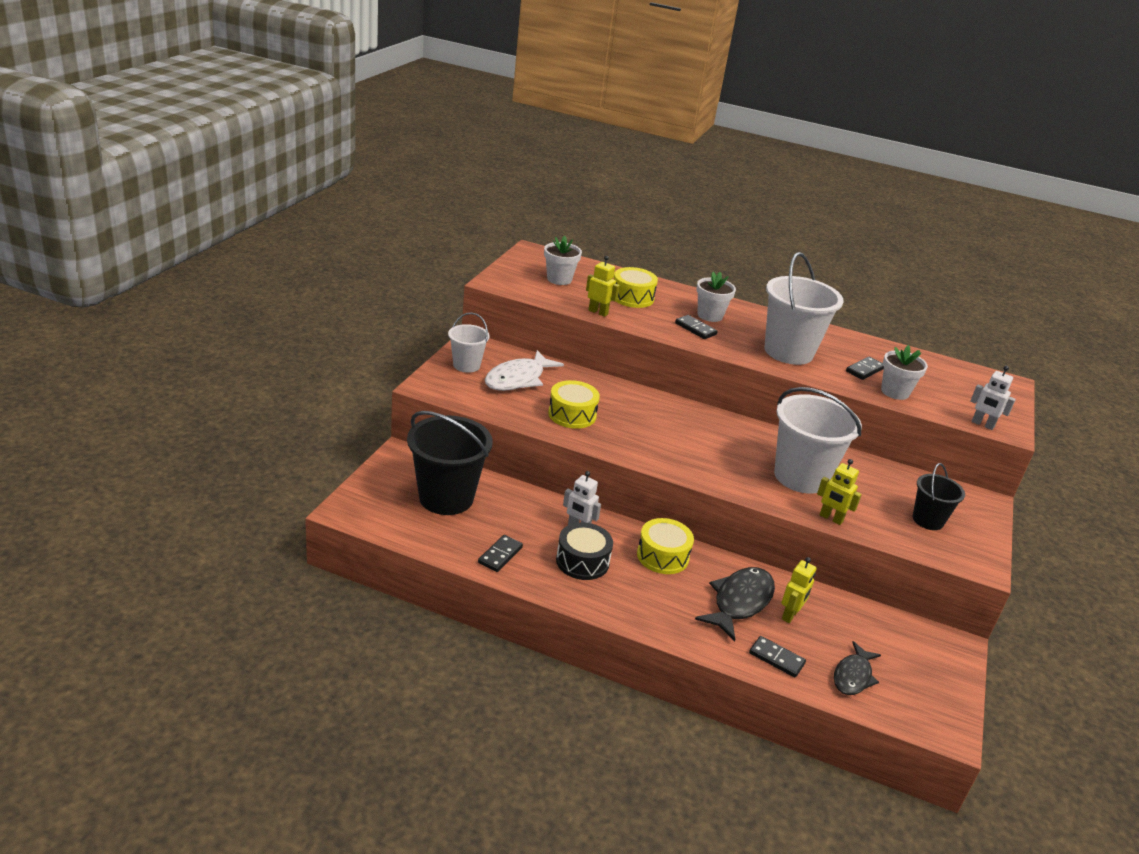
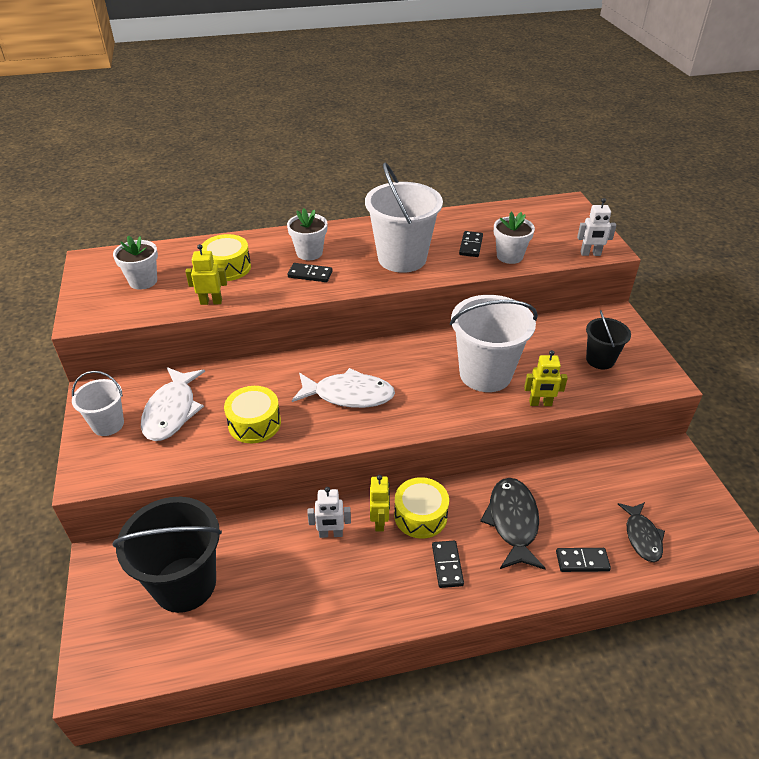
camera: 30 degrees left, 10 degrees up
black domino [478,535,523,572] -> black domino moved to [432,541,464,588]
black drum [556,522,613,580] -> none
yellow robot [781,557,817,623] -> yellow robot moved to [370,475,390,531]
none -> white fish [292,368,395,408]

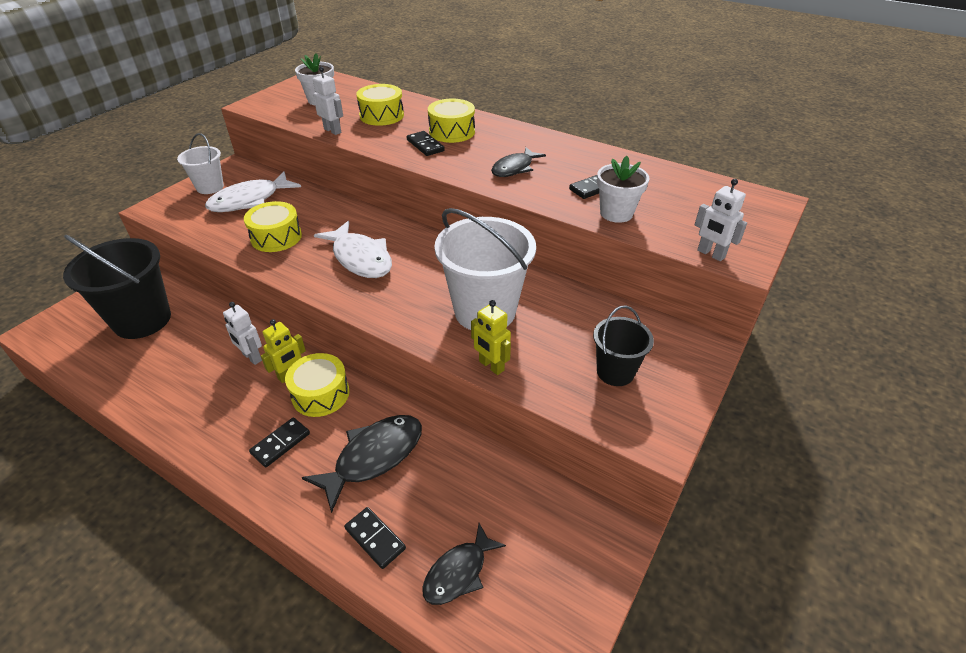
camera: 45 degrees right, 0 degrees up
yellow robot [185,244,227,305] -> white robot [313,67,343,135]
white flower pot [287,208,328,260] -> yellow drum [428,99,475,143]
white bucket [365,162,443,273] -> black fish [491,147,546,177]

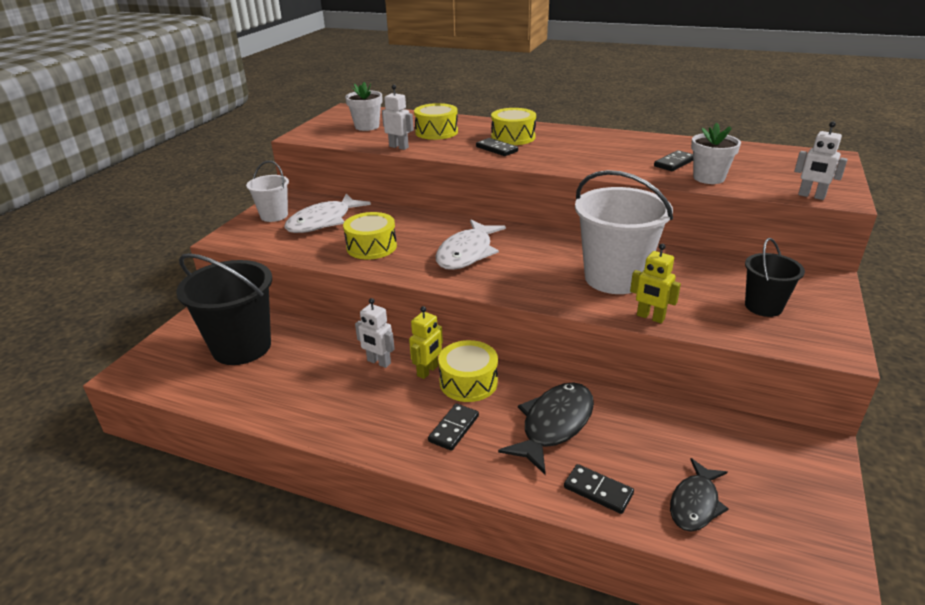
camera: 10 degrees left, 10 degrees down
white fish [314,221,392,278] -> white fish turned 75 degrees clockwise [435,220,506,270]
black fish [491,147,546,177] -> none

